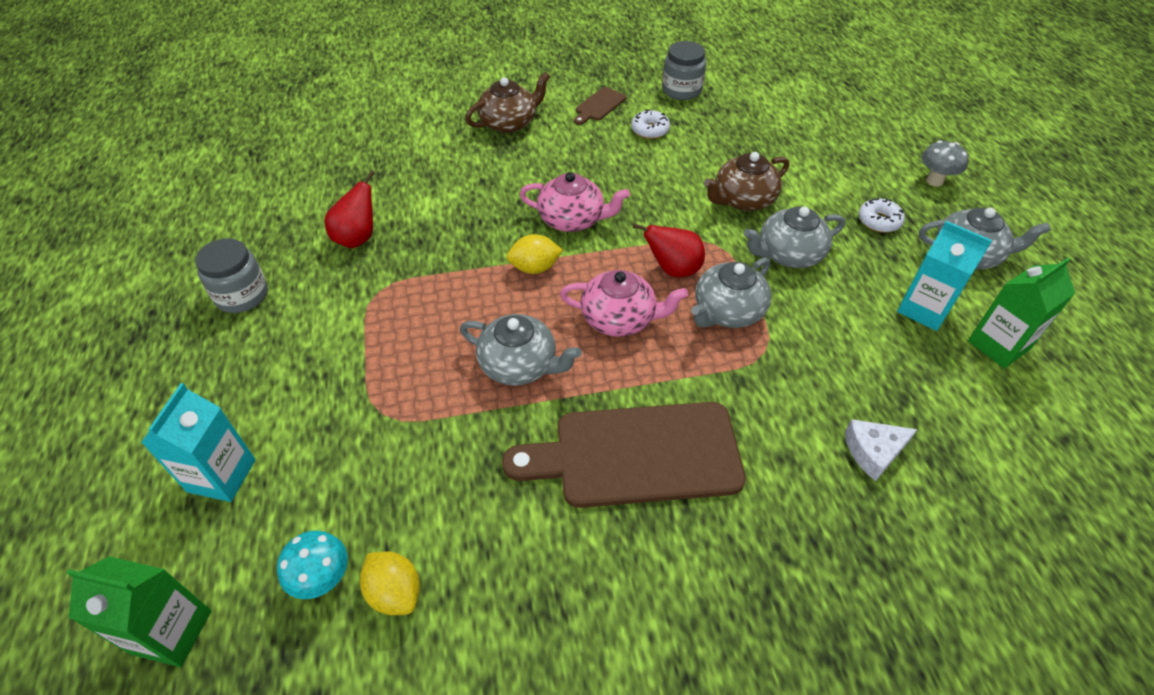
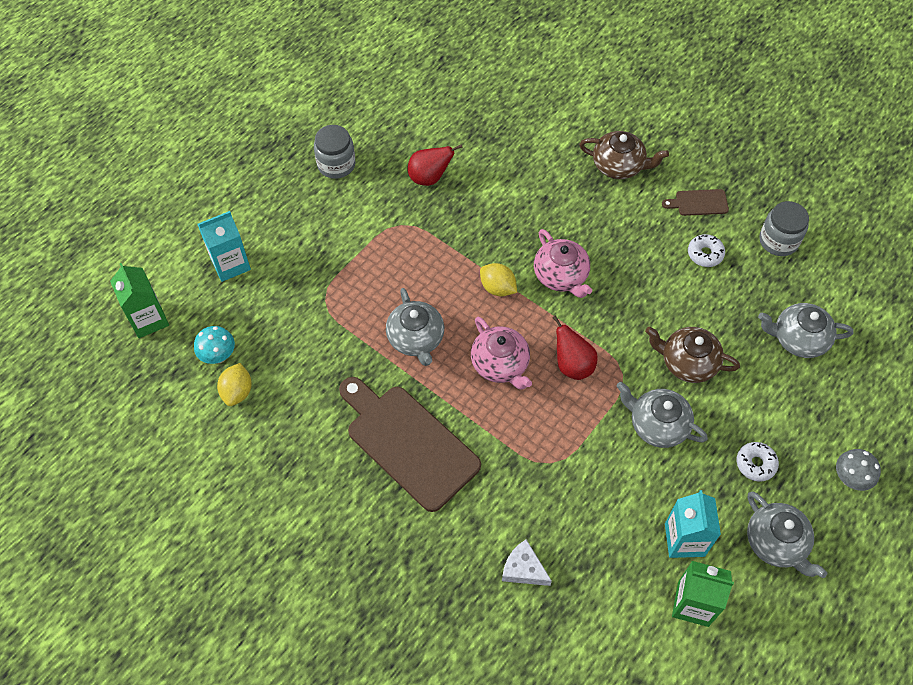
camera: 50 degrees right, 10 degrees up
grey teapot [691,257,772,328] -> grey teapot moved to [758,303,854,358]

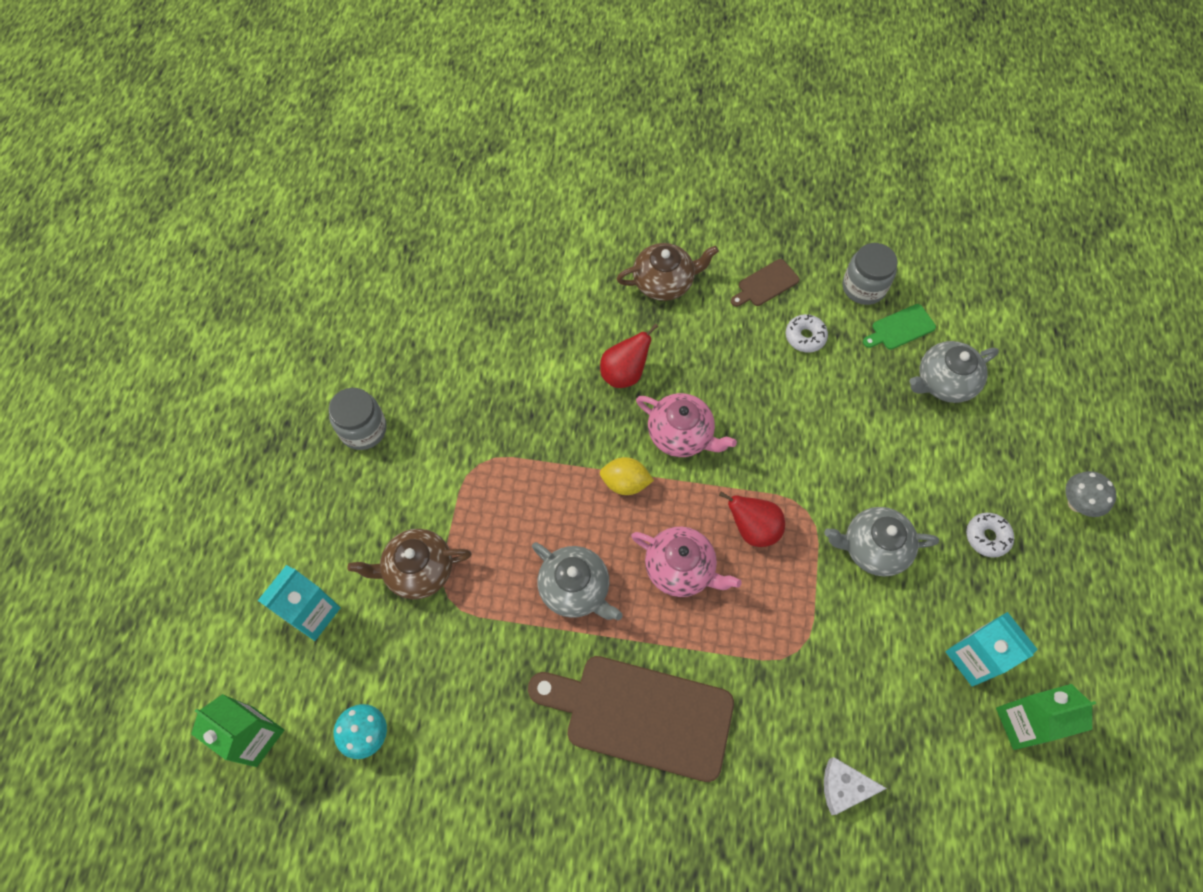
camera: 30 degrees left, 5 degrees up
yellow lemon [217,363,252,406] -> none
red pear [408,144,463,186] -> red pear moved to [600,323,658,388]
brown teapot [645,327,740,383] -> brown teapot moved to [348,529,471,599]
grey teapot [747,492,827,578] -> none
none -> green cutting board [863,304,936,350]

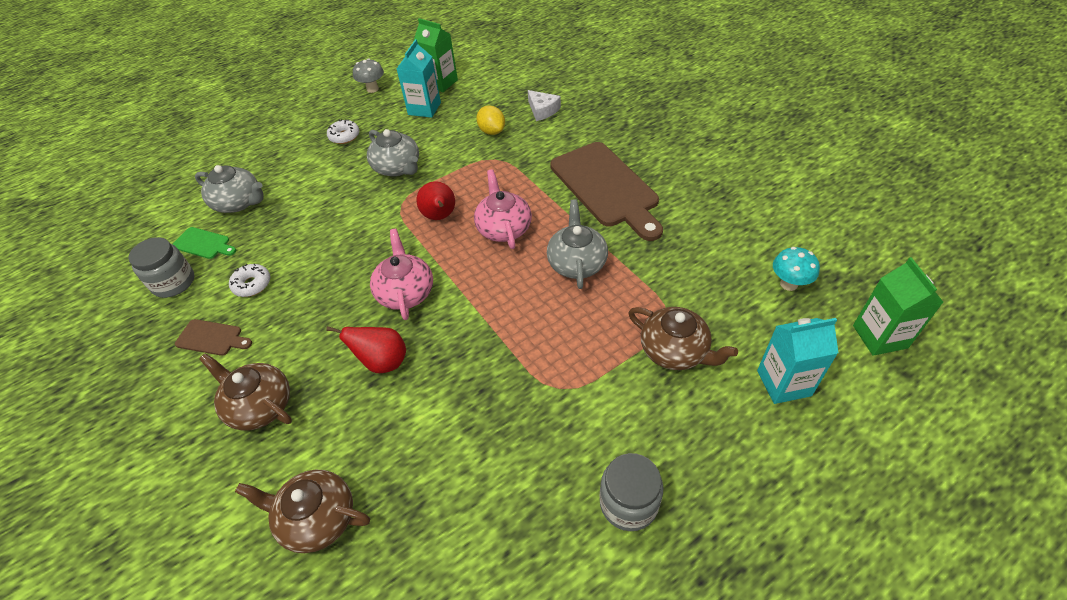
camera: 130 degrees left, 15 degrees down
yellow lemon [600,457,654,495] -> yellow lemon moved to [476,106,505,135]
grey mushroom [1065,471,1117,517] -> grey mushroom moved to [353,58,384,93]
none -> brown teapot [235,470,370,553]

